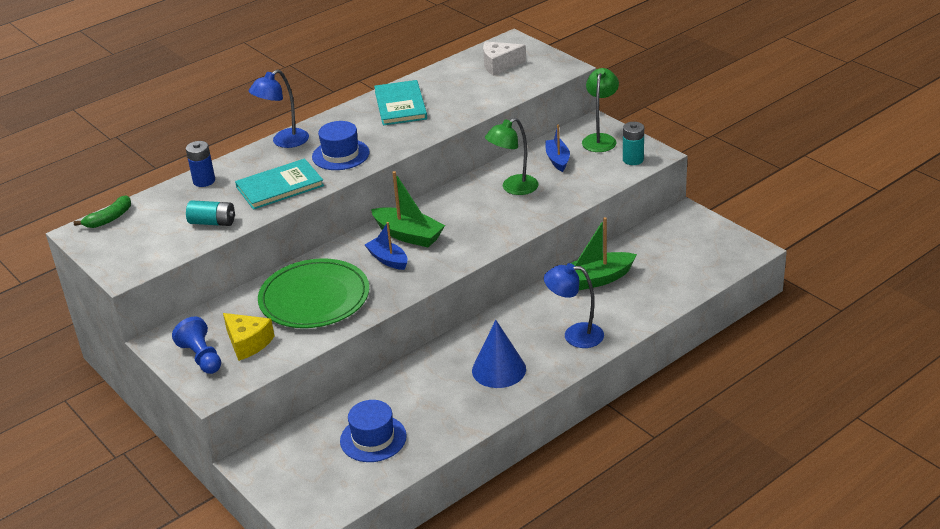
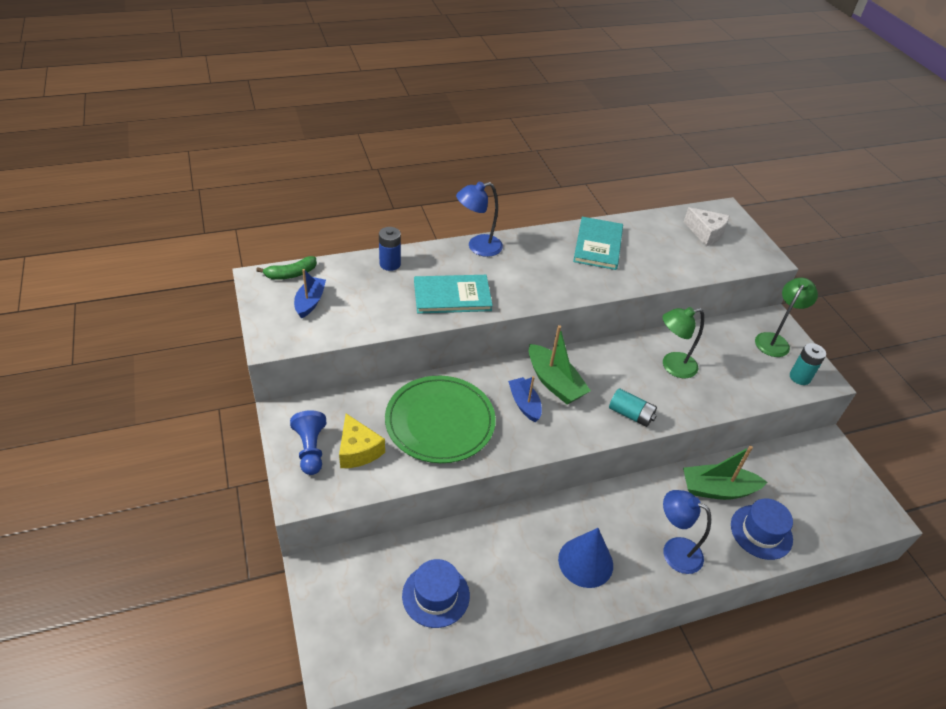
camera: 15 degrees right, 10 degrees up
turquoise battery [186,200,235,226] -> turquoise battery moved to [609,388,657,427]
blue hat [312,121,370,170] -> blue hat moved to [731,498,793,560]
white cheese [483,41,526,76] -> white cheese turned 150 degrees counterclockwise [684,207,730,246]
blue boat [545,124,570,172] -> blue boat moved to [294,269,326,318]

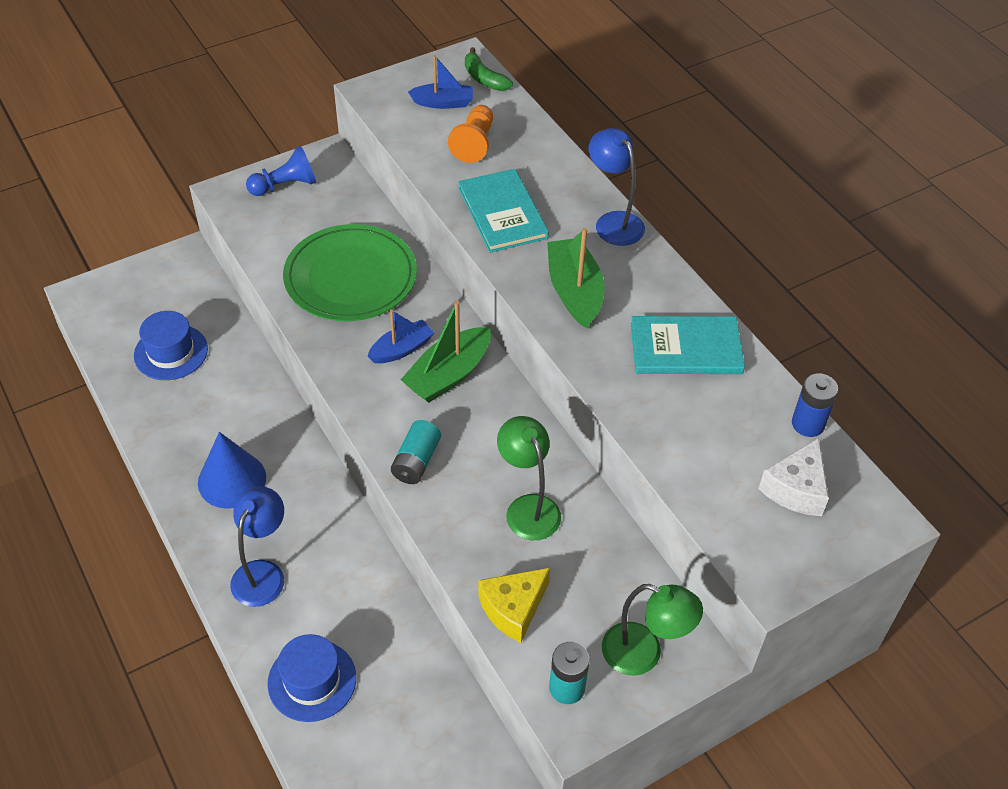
camera: 80 degrees right, 5 degrees up
yellow cheese [339,414,385,468] -> yellow cheese moved to [479,568,550,643]
blue battery [379,227,401,271] -> blue battery moved to [792,373,838,437]
green boat [683,446,767,500] -> green boat moved to [547,228,605,329]
none -> orange pawn [448,105,493,163]

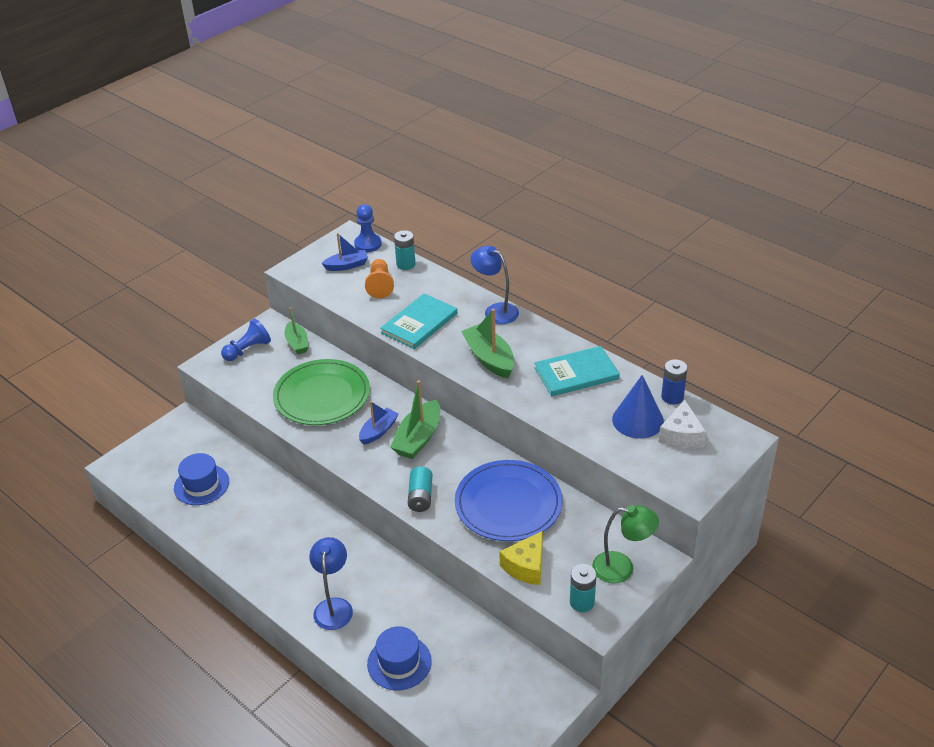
camera: 15 degrees left, 10 degrees down
blue cone [198,432,266,509] -> blue cone moved to [612,375,664,439]
turquoise book [458,169,549,253] -> turquoise book turned 75 degrees clockwise [381,293,457,349]
green banana [465,47,513,91] -> blue pawn [354,204,382,252]
green lamp [497,416,561,540] -> blue plate [455,460,563,541]
none -> green boat [285,307,309,354]
none -> turquoise battery [394,230,416,270]

